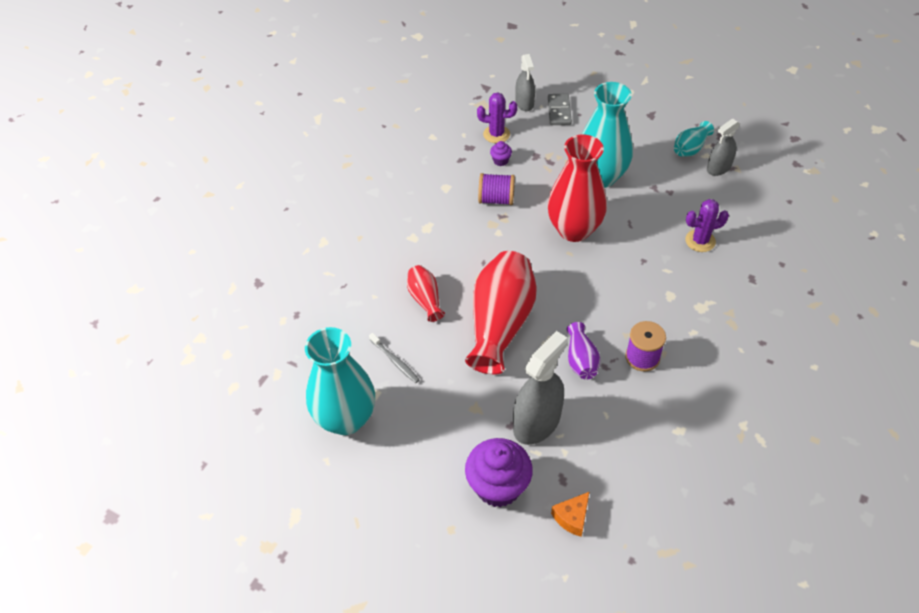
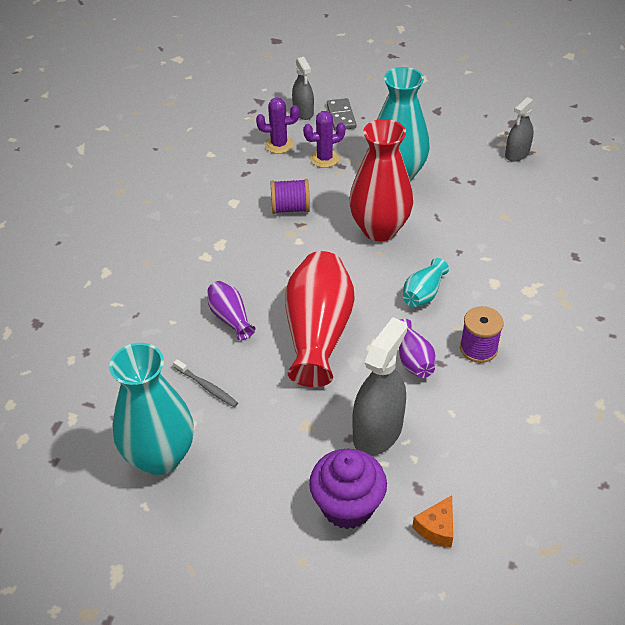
camera: 10 degrees left, 5 degrees down
red vase [407,265,445,322] -> purple vase [207,281,255,340]
purple cupcake [490,141,512,166] -> none
turquoise vase [674,121,714,157] -> turquoise vase moved to [403,258,449,307]
purple cactus [685,199,729,252] -> purple cactus moved to [303,111,346,168]

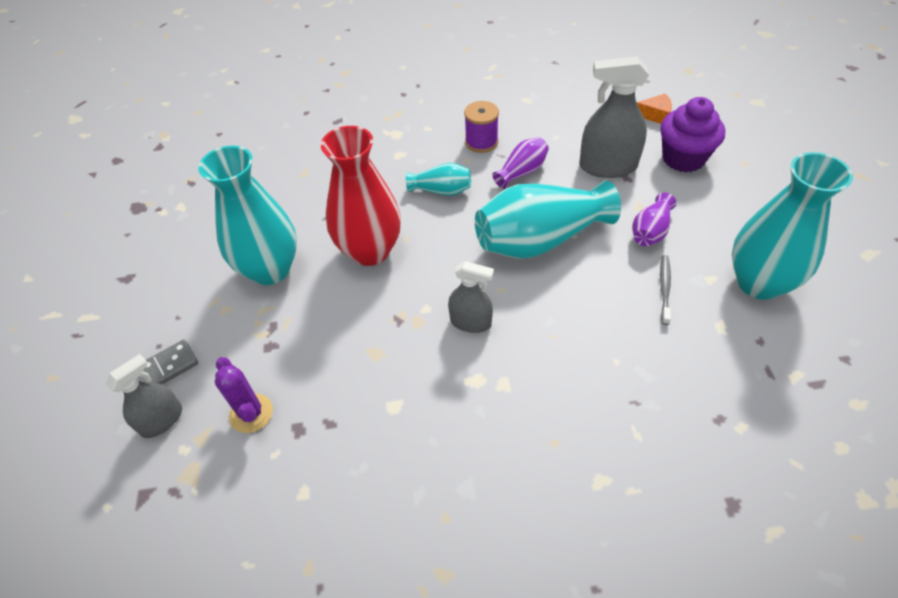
camera: 115 degrees left, 5 degrees up
purple vase [207,281,255,340] -> purple vase moved to [632,192,676,246]
purple spool [271,179,310,214] -> none
red vase [285,251,354,387] -> turquoise vase [475,181,621,259]
purple cactus [303,111,346,168] -> none
grey spray bottle [505,97,535,162] -> grey spray bottle moved to [448,261,494,333]

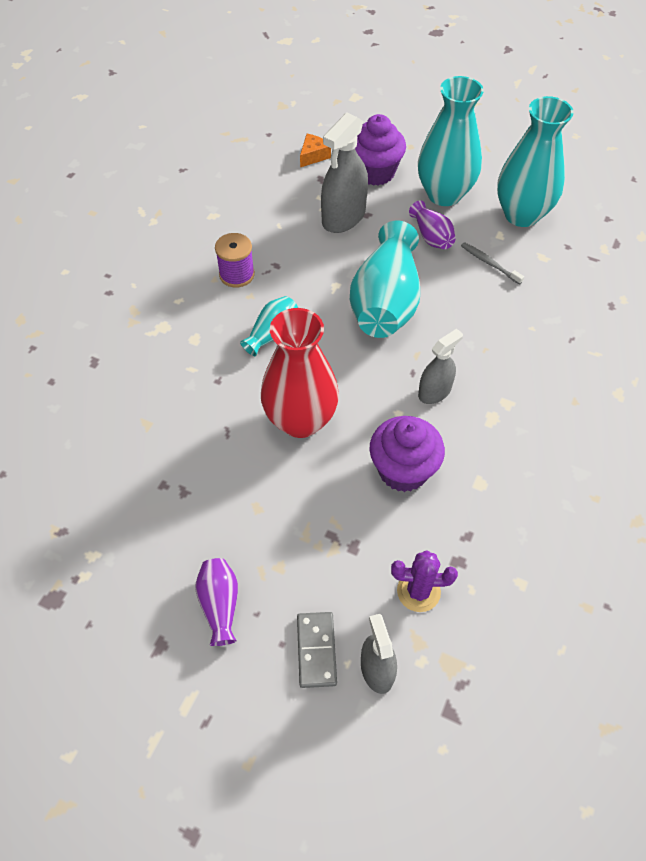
camera: 60 degrees left, 5 degrees up
turquoise vase [198,145,297,285] -> turquoise vase moved to [418,76,484,206]
purple vase [492,137,549,189] -> purple vase moved to [195,558,238,646]
none -> purple cupcake [369,416,445,492]

